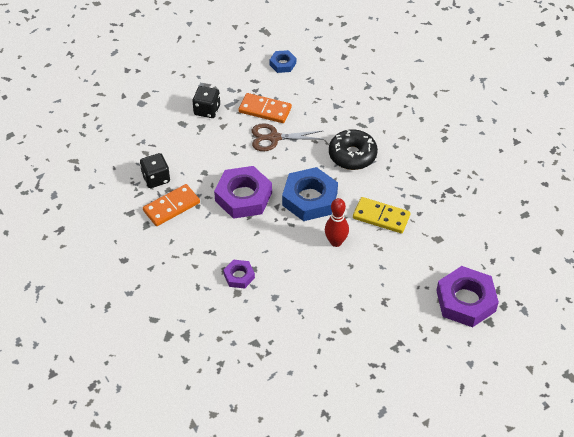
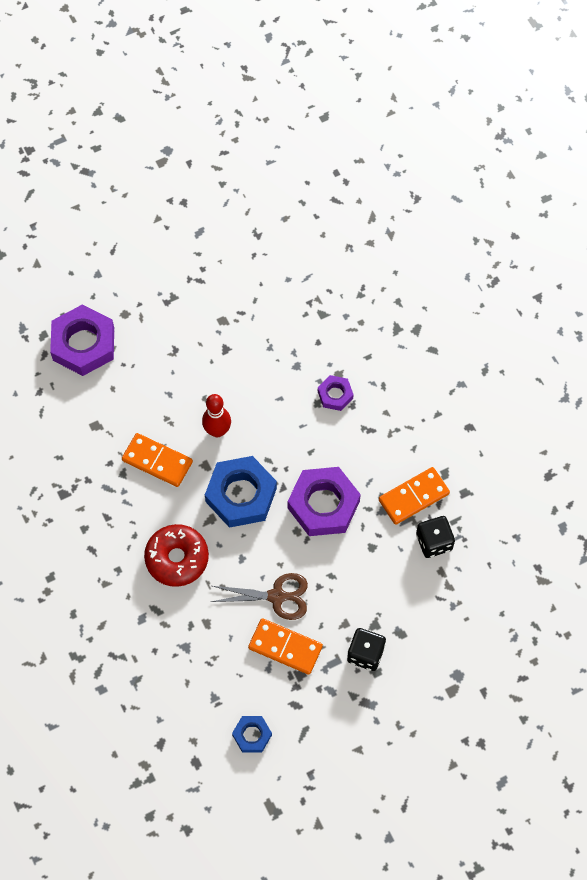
camera: 175 degrees left, 15 degrees up
black donut [329,129,378,170] -> red donut [144,524,209,587]
yellow domino [353,197,410,233] -> orange domino [122,433,193,487]

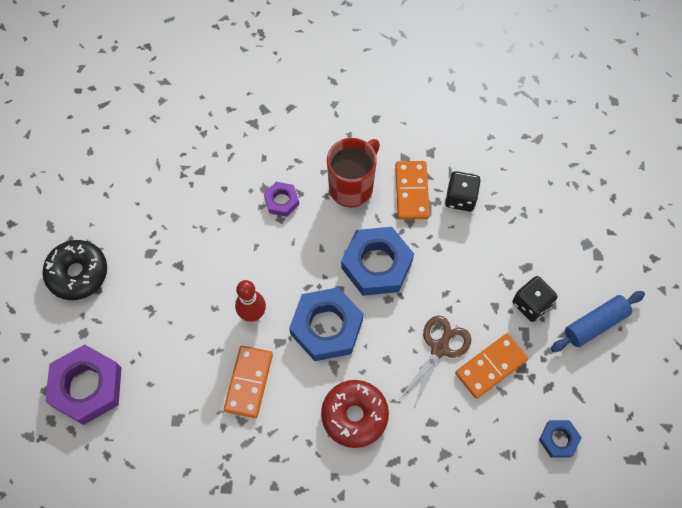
camera: 60 degrees left, 0 degrees up
orange domino [122,433,193,487] -> orange domino turned 45 degrees counterclockwise [224,346,273,418]
purple nut [288,467,361,536] -> blue nut [341,227,414,296]
none -> black donut [42,240,107,300]
none -> red mug [327,138,380,207]
none -> blue rolling pin [551,291,645,352]

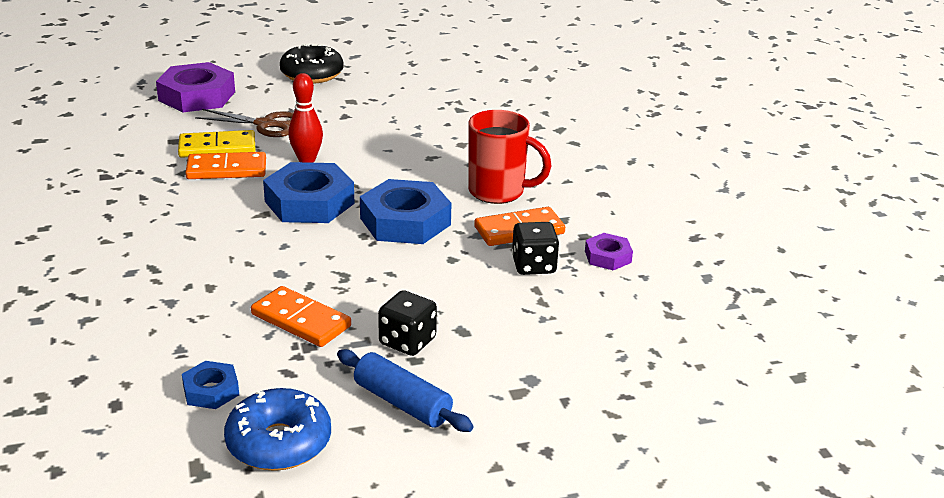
camera: 70 degrees right, 35 degrees down
purple nut [264,182,299,217] -> purple nut moved to [585,233,633,270]
red donut [321,380,389,448] -> none
brown scissors [400,316,471,407] -> brown scissors moved to [195,109,293,137]
none -> yellow domino [178,130,256,158]
none -> blue donut [224,388,331,471]

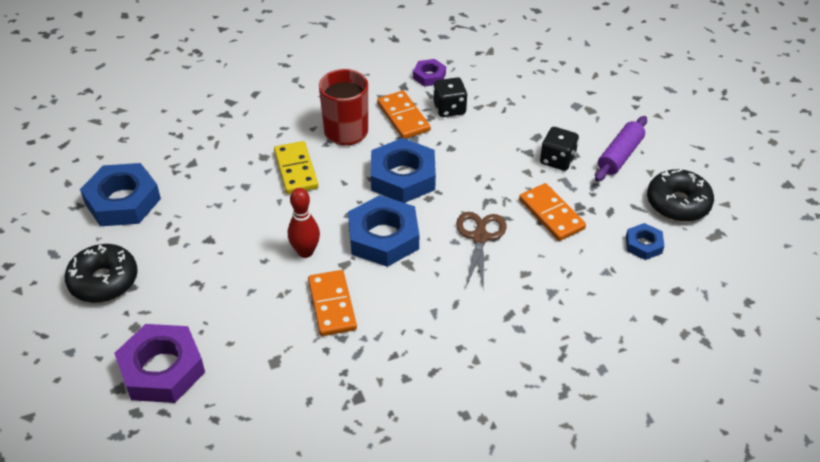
camera: 95 degrees left, 15 degrees up
yellow domino [178,130,256,158] -> yellow domino moved to [274,141,318,194]
brown scissors [195,109,293,137] -> brown scissors moved to [456,212,507,291]
blue donut [224,388,331,471] -> black donut [647,169,714,222]
orange domino [251,286,351,347] -> orange domino turned 60 degrees counterclockwise [519,183,586,241]
blue rolling pin [337,349,474,432] -> purple rolling pin [595,116,647,182]
none -> blue nut [80,163,161,226]

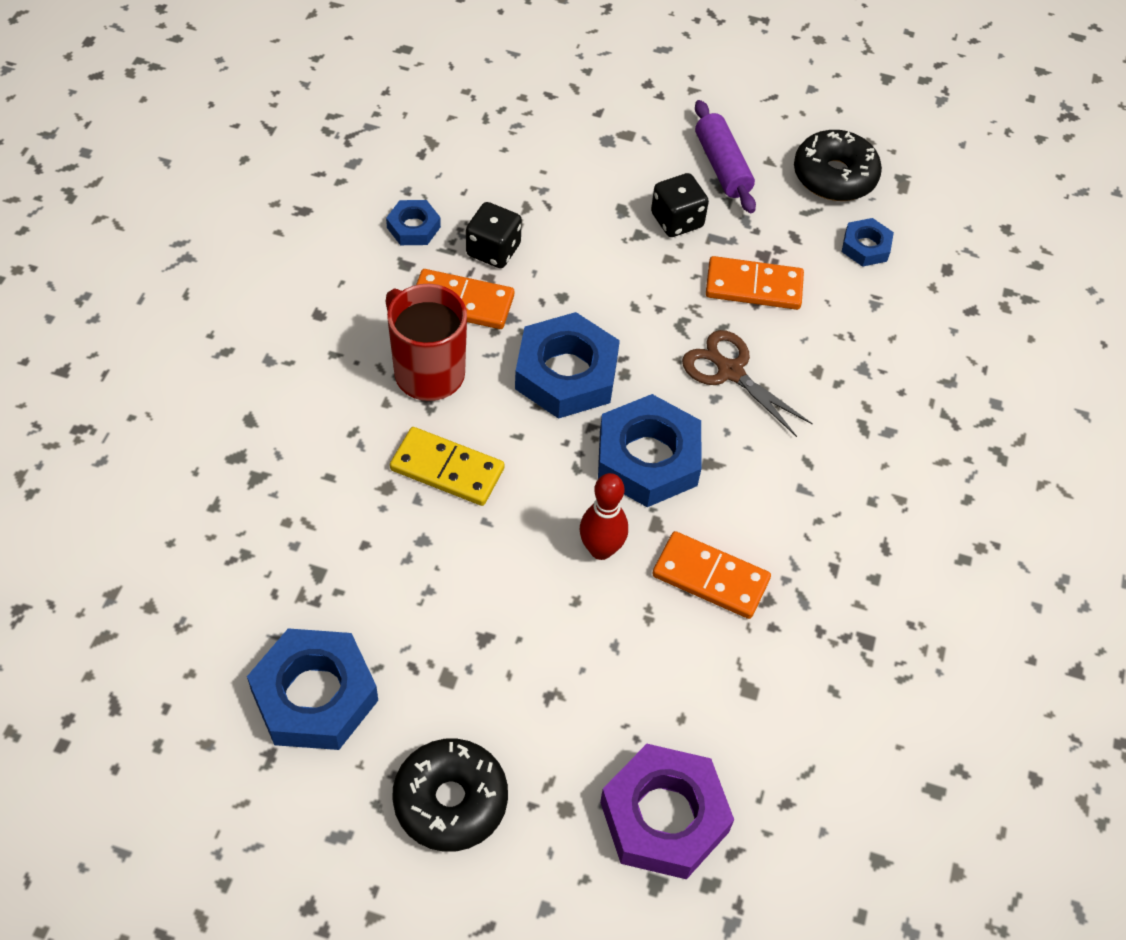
camera: 55 degrees left, 10 degrees up
purple nut [413,59,446,87] -> blue nut [386,200,441,245]

